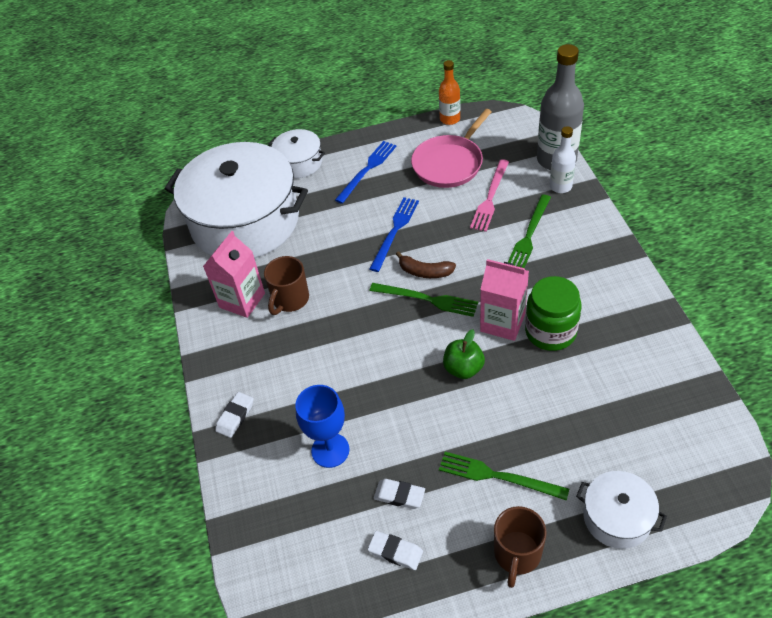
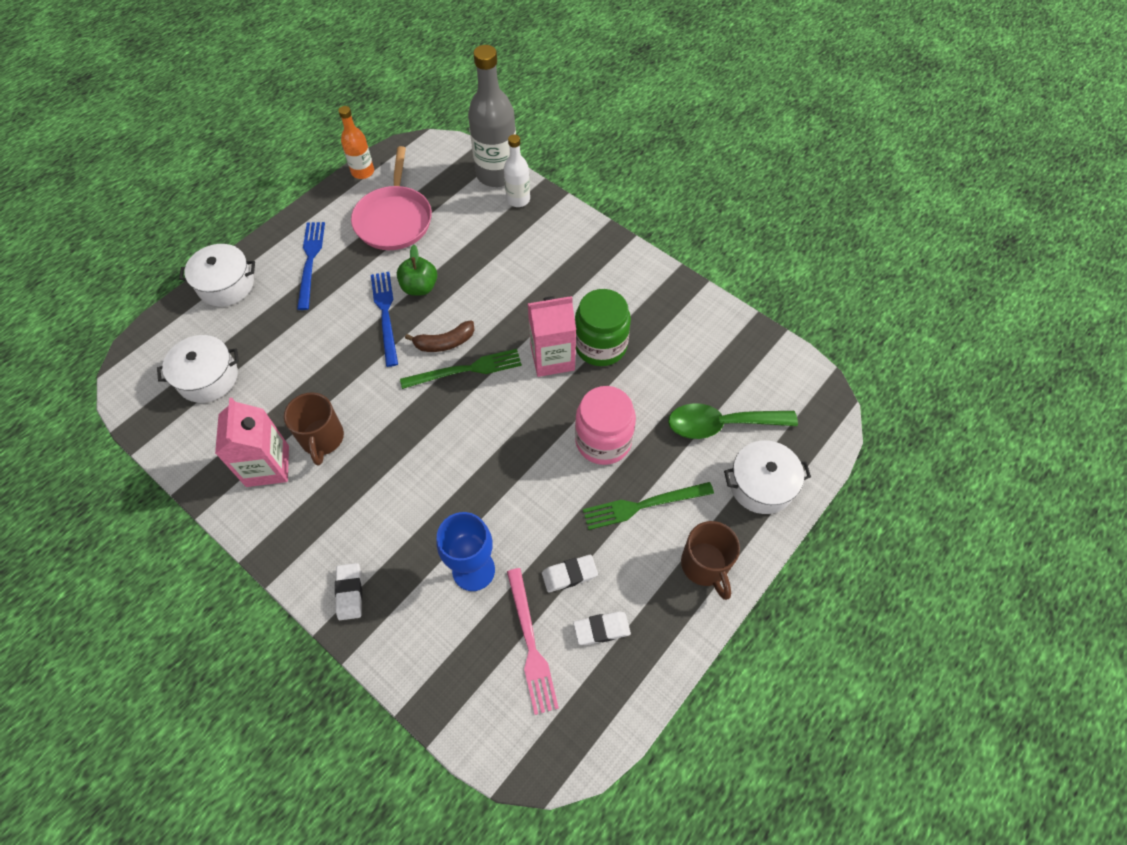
camera: 40 degrees left, 10 degrees up
white pot [165,142,308,258] -> white pot [157,335,239,403], size x0.45
green apple [443,329,485,379] -> green apple moved to [397,245,437,296]
pink fork [470,159,509,232] -> pink fork moved to [507,568,559,715]
green fork [508,195,551,268] -> none
none -> pink jar [575,386,636,465]
none -> green spoon [668,403,798,439]

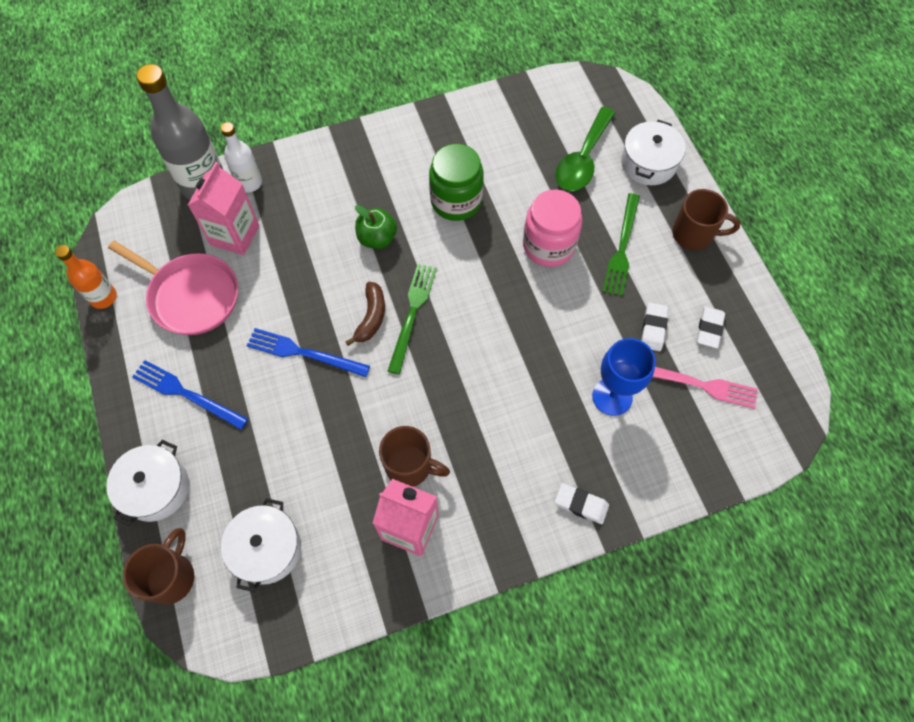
camera: 60 degrees left, 5 degrees up
green apple [397,245,437,296] -> green apple moved to [355,205,397,249]
pink carton [528,296,576,377] -> pink carton moved to [188,162,259,255]
none -> brown mug [123,528,194,605]

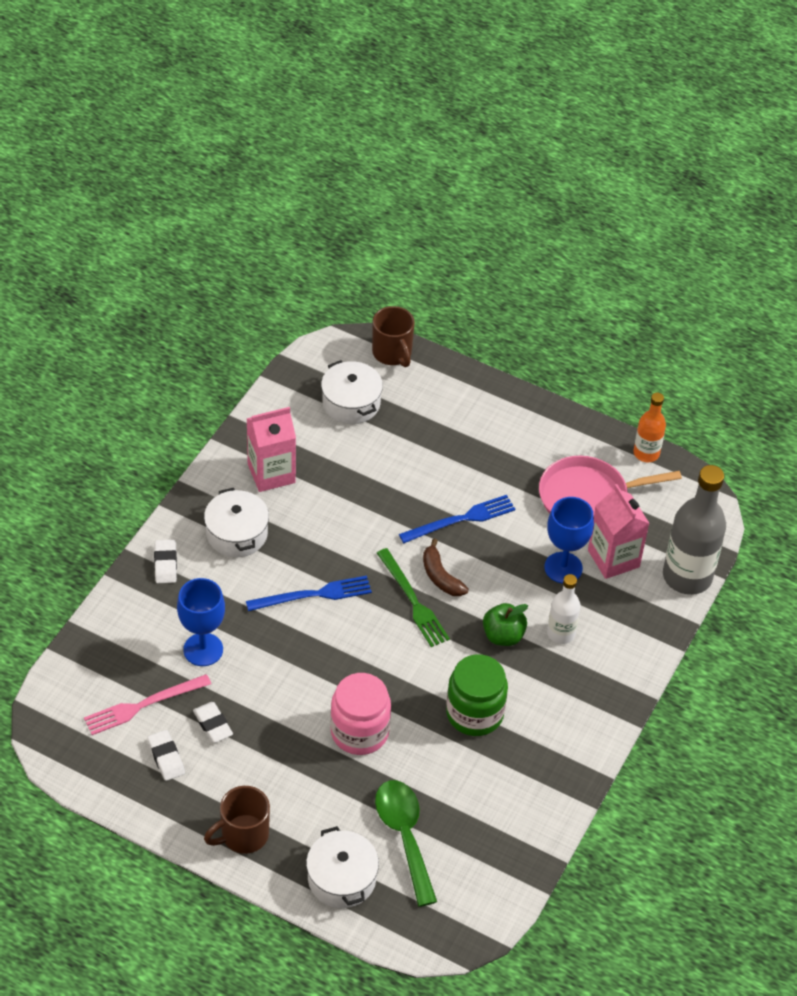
camera: 135 degrees right, 15 degrees down
white pot [106,440,189,526] -> white pot moved to [204,488,269,557]
blue fork [132,360,248,430] -> blue fork moved to [246,576,372,611]
white bottle [221,122,262,193] -> white bottle moved to [547,574,581,644]
brown mug [379,426,450,487] -> none
white eraser [555,483,609,524] -> white eraser turned 75 degrees counterclockwise [154,540,177,583]
green fork [602,193,640,296] -> none
none -> blue goblet [544,497,594,583]

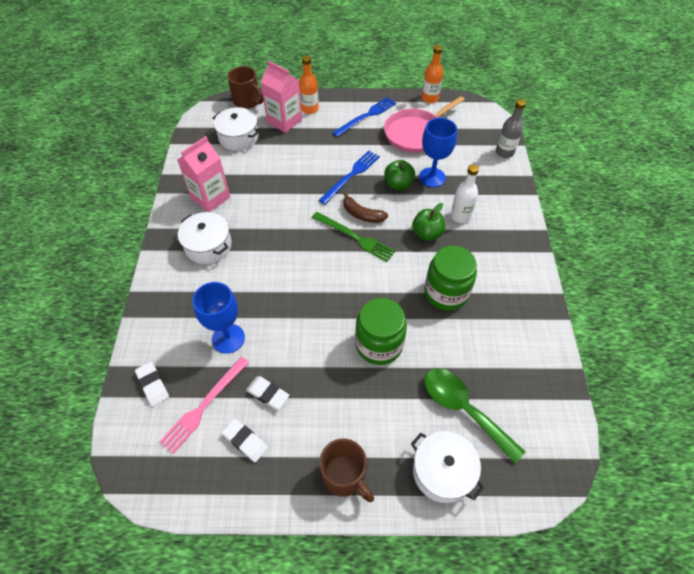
camera: 25 degrees left, 5 degrees up
white eraser [154,540,177,583] -> white eraser moved to [135,362,169,406]
brown mug [204,786,270,854] -> brown mug turned 75 degrees counterclockwise [319,438,374,502]
blue fork [246,576,372,611] -> blue fork moved to [332,97,396,137]
pink jar [330,673,391,755] -> green jar [355,298,407,365]
pink carton [588,484,649,579] -> pink carton moved to [261,60,302,133]
grey bottle [663,465,726,595] -> grey bottle [496,99,526,158], size x0.55
none -> orange bottle [299,56,319,114]
none -> green apple [384,160,415,190]

